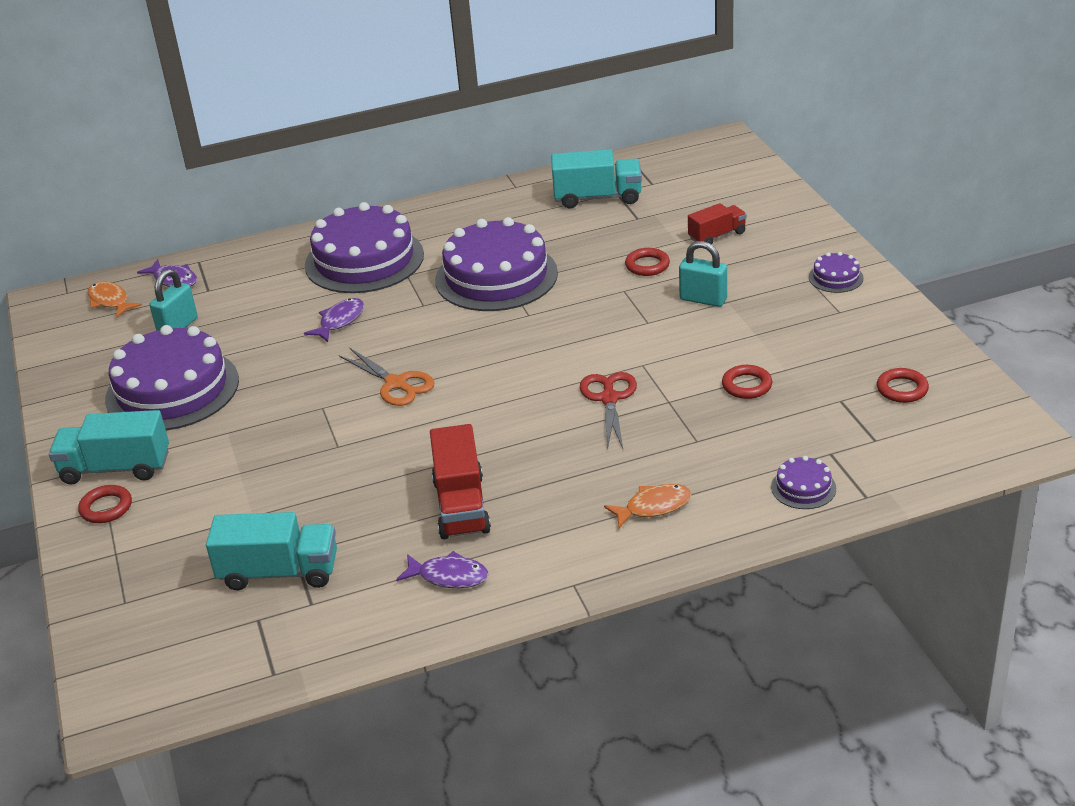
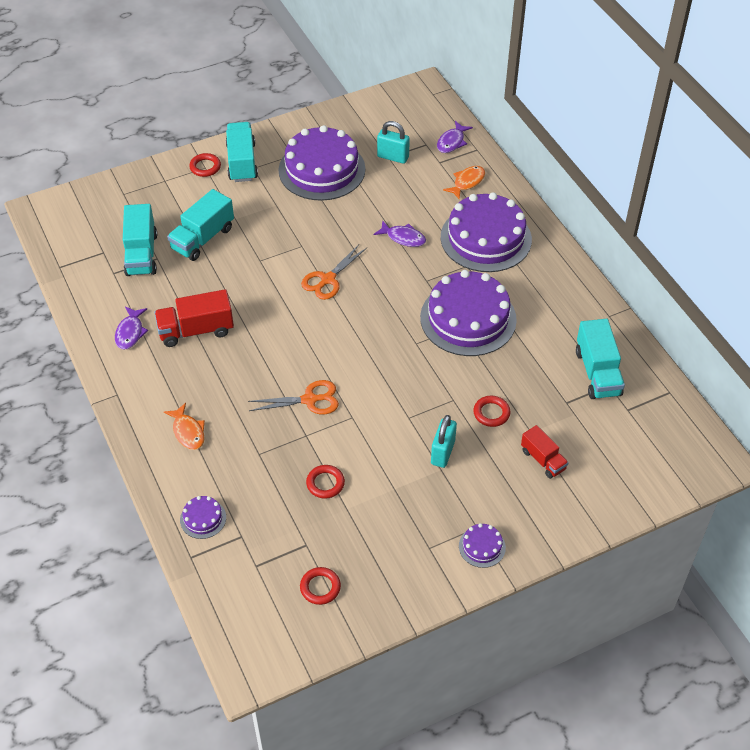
camera: 80 degrees right, 15 degrees up
orange fish [88,281,142,318] -> orange fish moved to [443,166,485,200]
red scissors [580,372,637,450] -> orange scissors [248,380,339,414]
none -> turquoise truck [167,189,234,261]

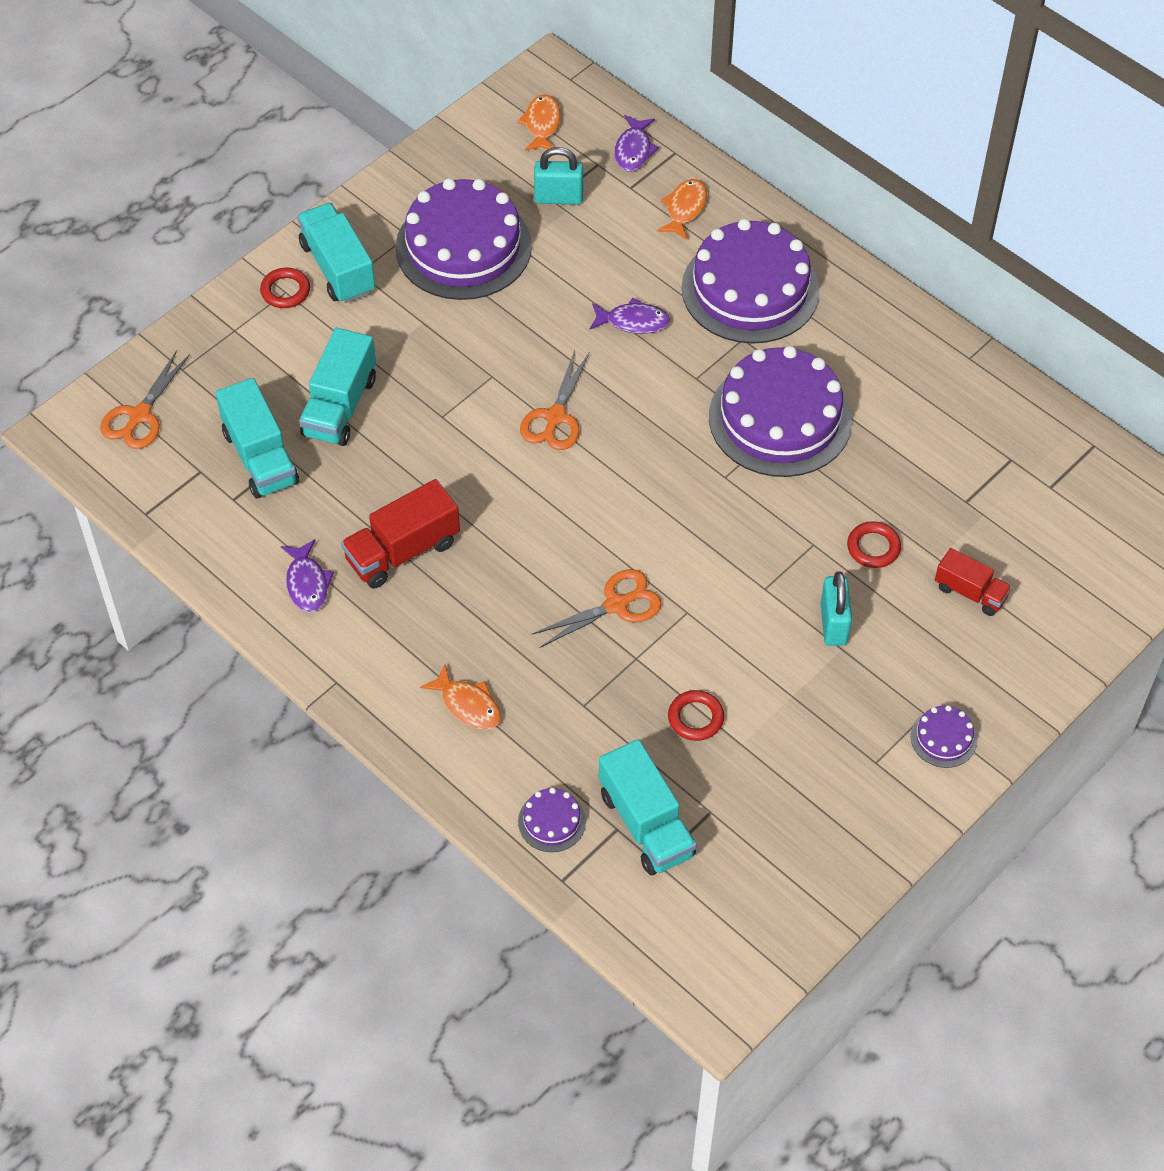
camera: 20 degrees left, 5 degrees up
red ring [300,567,341,605] -> none
turquoise truck [576,319,625,399] -> turquoise truck moved to [599,739,697,875]
none -> orange scissors [100,350,190,449]
none -> orange fish [517,94,561,151]

